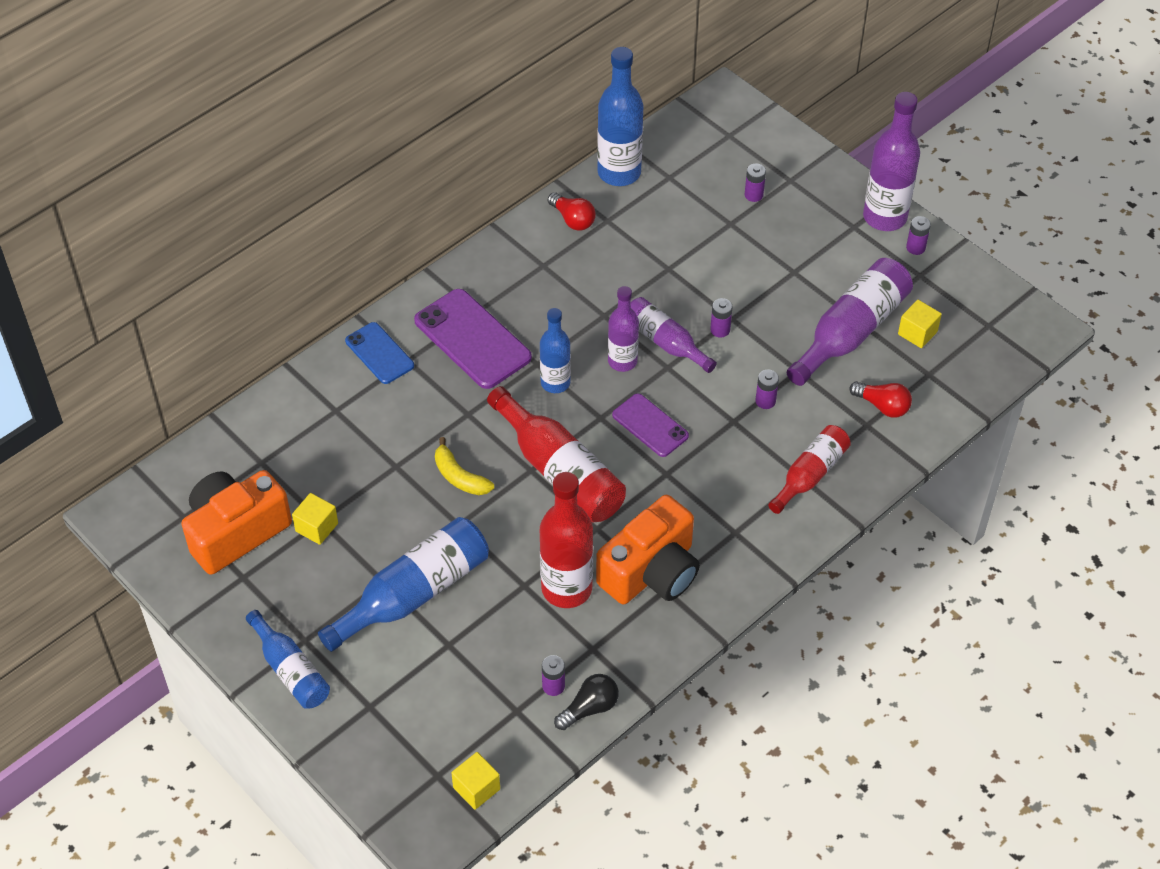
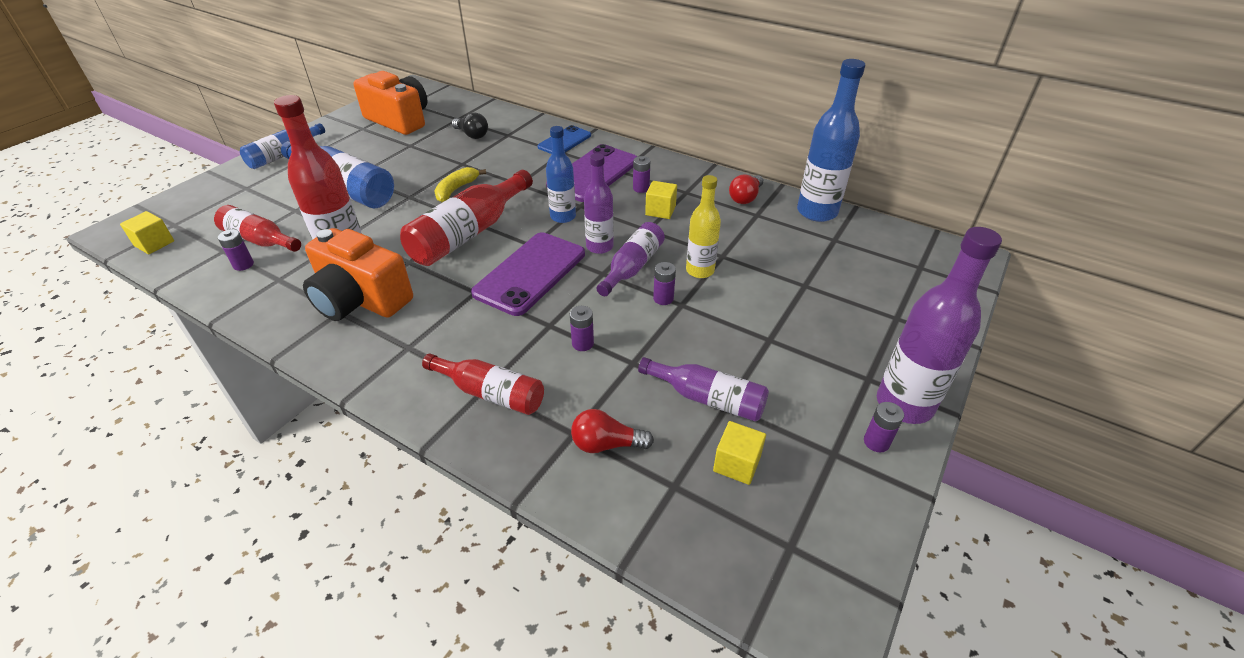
camera: 75 degrees right, 10 degrees down
yellow cube [292,493,338,545] -> yellow cube moved to [645,181,677,219]
black light bulb [554,674,619,730] -> black light bulb moved to [452,113,488,139]
purple phone [612,393,689,457] -> purple phone [471,232,585,316], size x1.65
purple battery [745,163,766,202] -> purple battery moved to [633,156,650,193]
purple bottle [787,258,913,386] -> purple bottle [638,357,769,422], size x0.63
red light bulb [849,381,912,418] -> red light bulb turned 75 degrees clockwise [571,409,654,453]
none -> red bottle [214,205,301,252]
none -> yellow bottle [686,175,721,278]

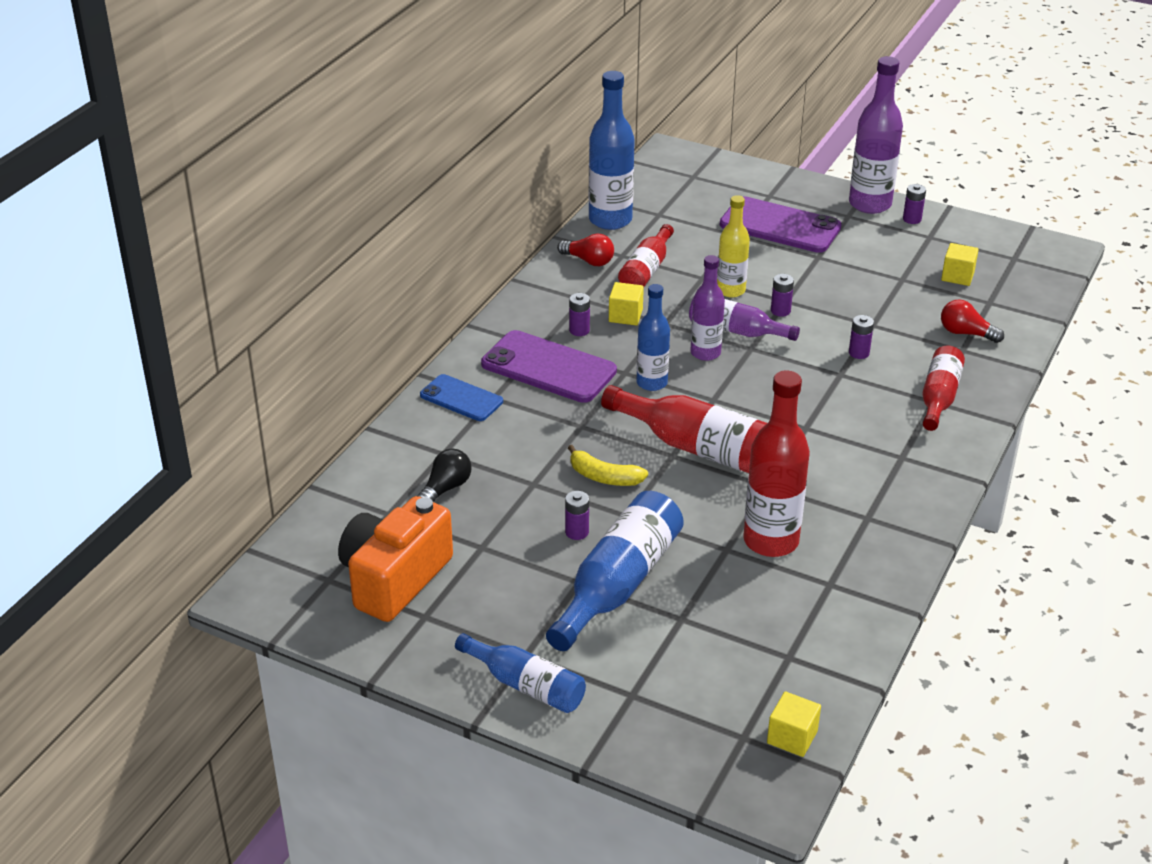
camera: 95 degrees left, 5 degrees down
red bottle [214,205,301,252] -> red bottle moved to [618,224,674,287]
purple battery [218,229,254,271] -> purple battery moved to [565,491,589,540]
orange camera [303,228,413,321] -> none
purple phone [471,232,585,316] -> purple phone moved to [720,196,842,253]
red light bulb [571,409,654,453] -> red light bulb turned 120 degrees clockwise [941,299,1004,343]
purple bottle [638,357,769,422] -> none

